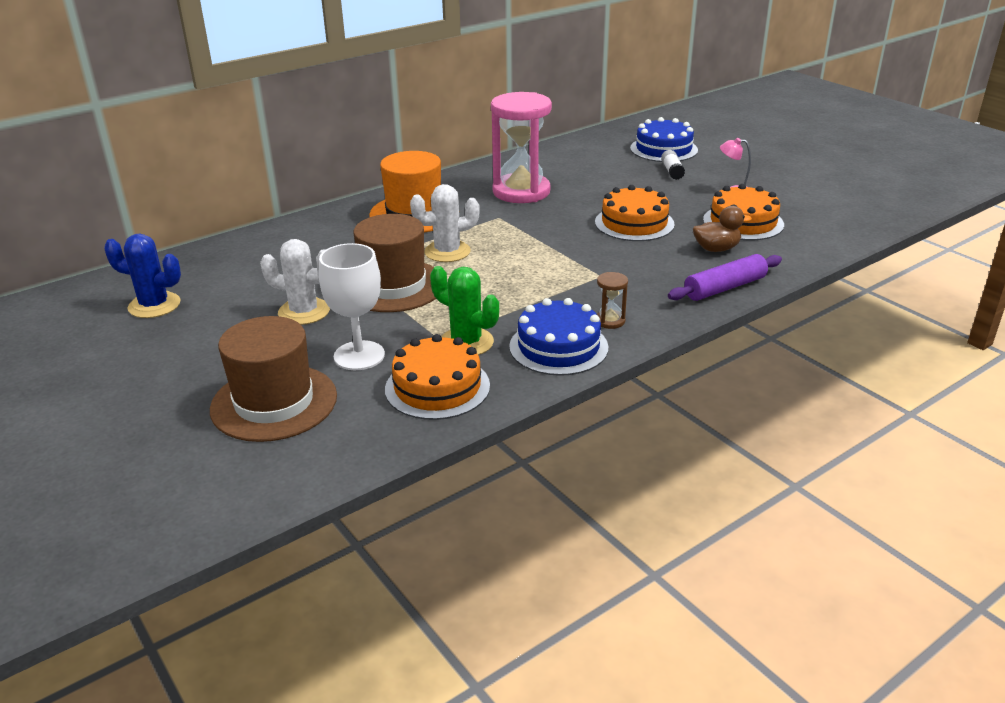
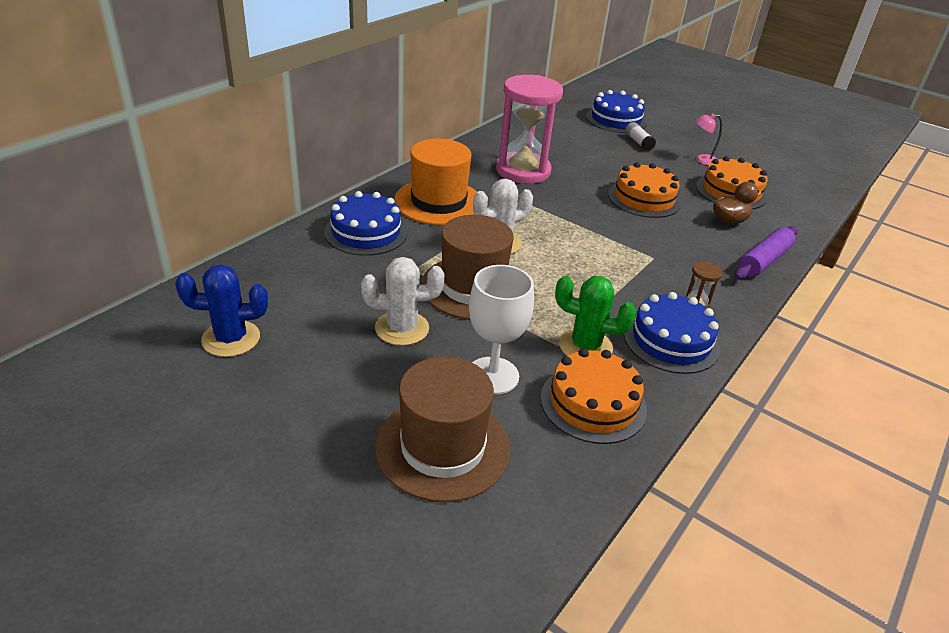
camera: 20 degrees left, 5 degrees up
none -> blue cake [324,191,407,256]

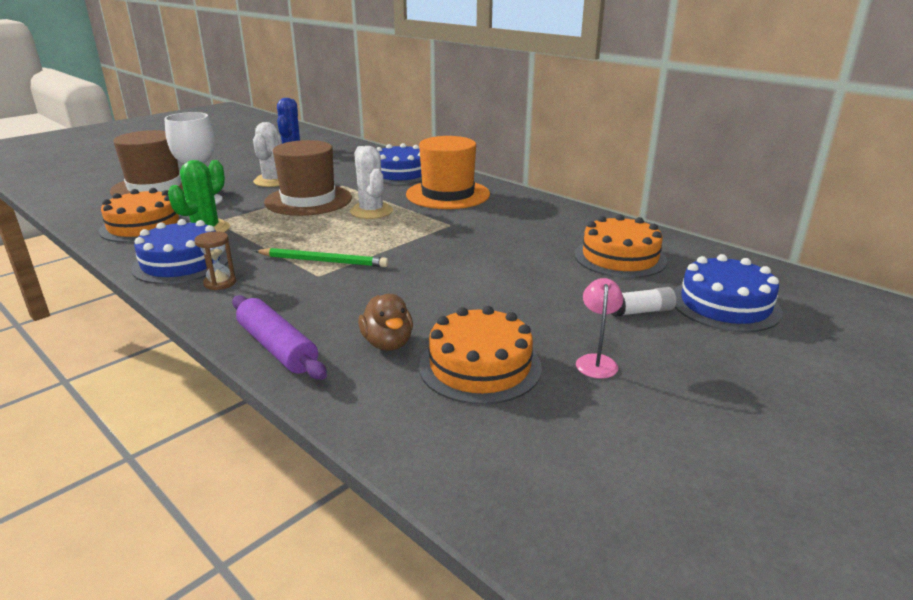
camera: 100 degrees right, 10 degrees down
pink hourglass [496,75,563,184] -> none
orange cake [608,162,681,218] -> orange cake moved to [574,214,667,278]
none -> green pencil [255,248,389,267]

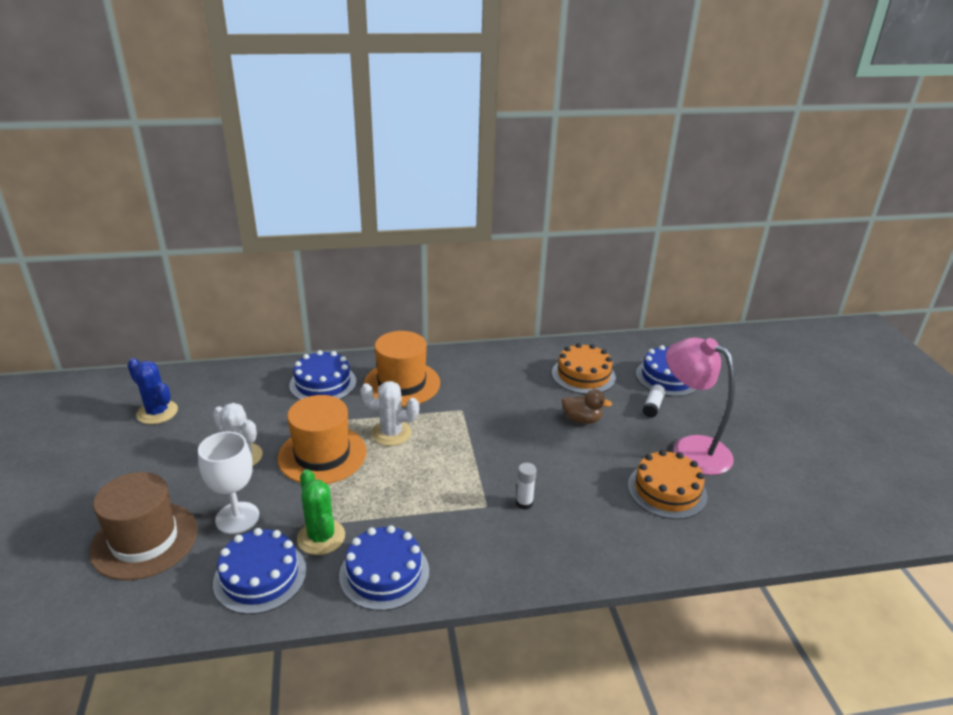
camera: 55 degrees left, 5 degrees up
orange cake [99,188,187,243] -> blue cake [213,528,307,614]
brown hourglass [194,231,236,290] -> none
purple rolling pin [232,295,327,380] -> none
green pencil [255,248,389,267] -> none
brown hat [264,140,352,216] -> orange hat [277,395,366,484]
brown duck [358,294,413,351] -> brown duck moved to [562,389,612,424]
pink lamp [576,278,623,379] -> pink lamp [666,337,735,475], size x2.33
none -> white glue stick [516,463,537,509]

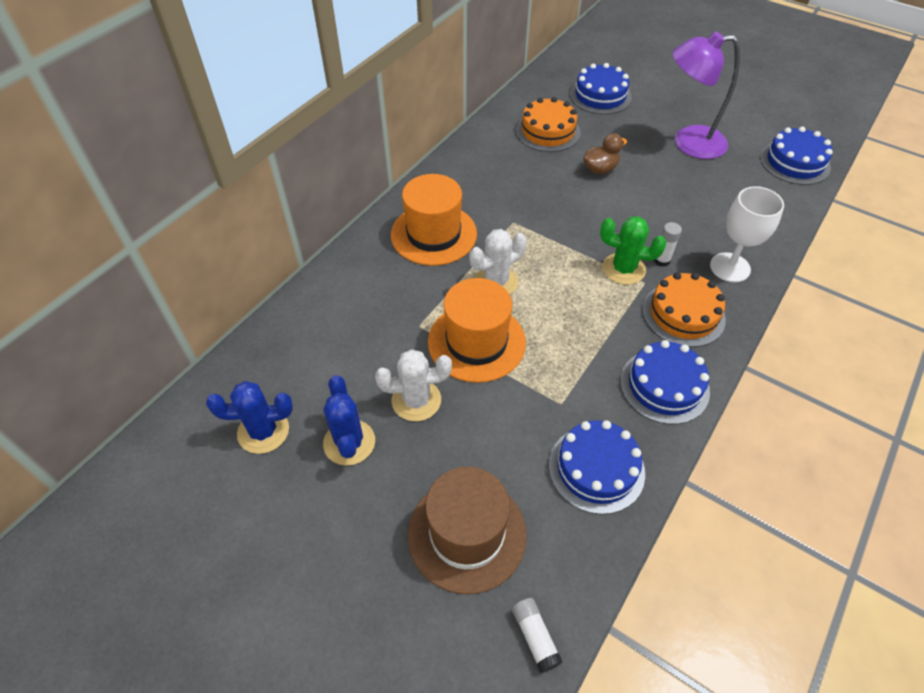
camera: 45 degrees left, 20 degrees up
white goblet [198,432,259,534] -> white goblet moved to [710,186,784,282]
blue cake [289,350,356,400] -> blue cake moved to [760,127,833,185]
green cactus [297,469,345,555] -> green cactus moved to [600,216,666,285]
orange cake [628,450,707,519] -> orange cake moved to [642,272,726,347]
white glue stick [643,384,666,418] -> white glue stick moved to [512,598,563,673]
pink lamp [666,337,735,475] -> purple lamp [672,32,740,159]
none -> blue cactus [323,375,375,465]

